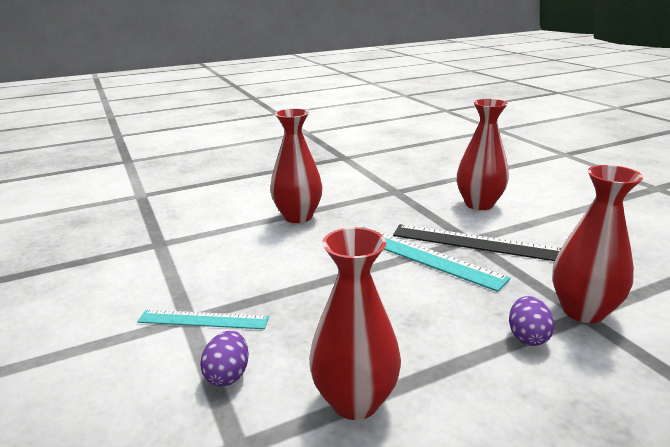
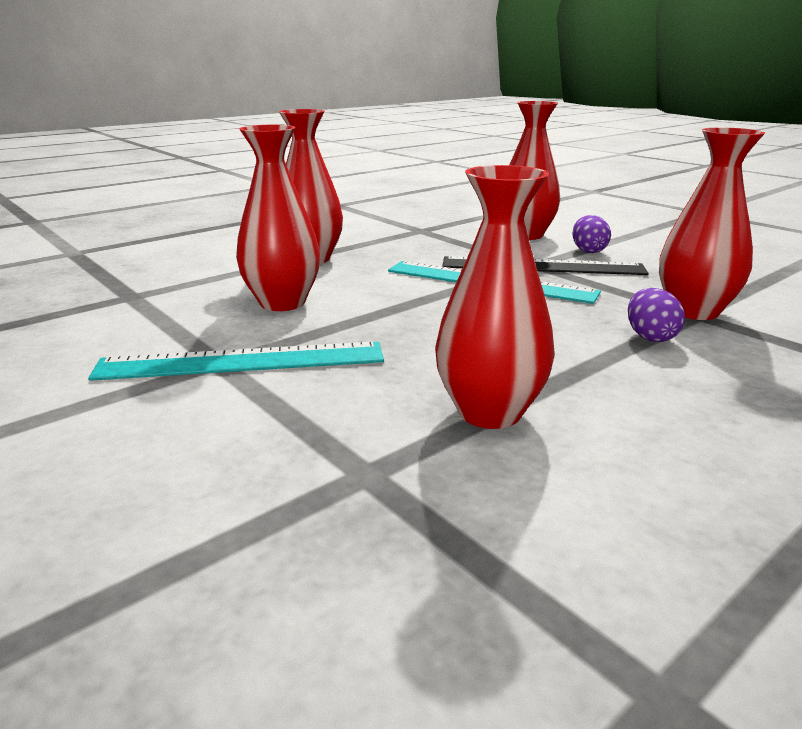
camera: 15 degrees left, 0 degrees up
turquoise ruler [137,310,269,329] -> turquoise ruler [88,341,384,381], size x1.57
purple egg [200,331,249,386] -> purple egg moved to [572,215,611,253]
none -> red vase [236,125,320,311]

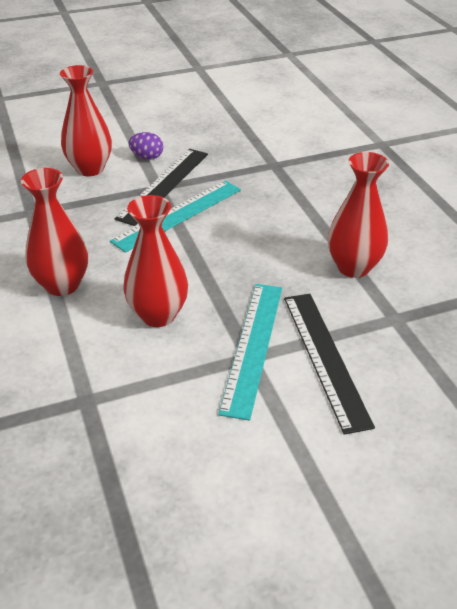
camera: 70 degrees left, 15 degrees up
purple egg [628,288,685,342] -> none
red vase [659,128,765,320] -> none
none -> black ruler [284,294,375,435]

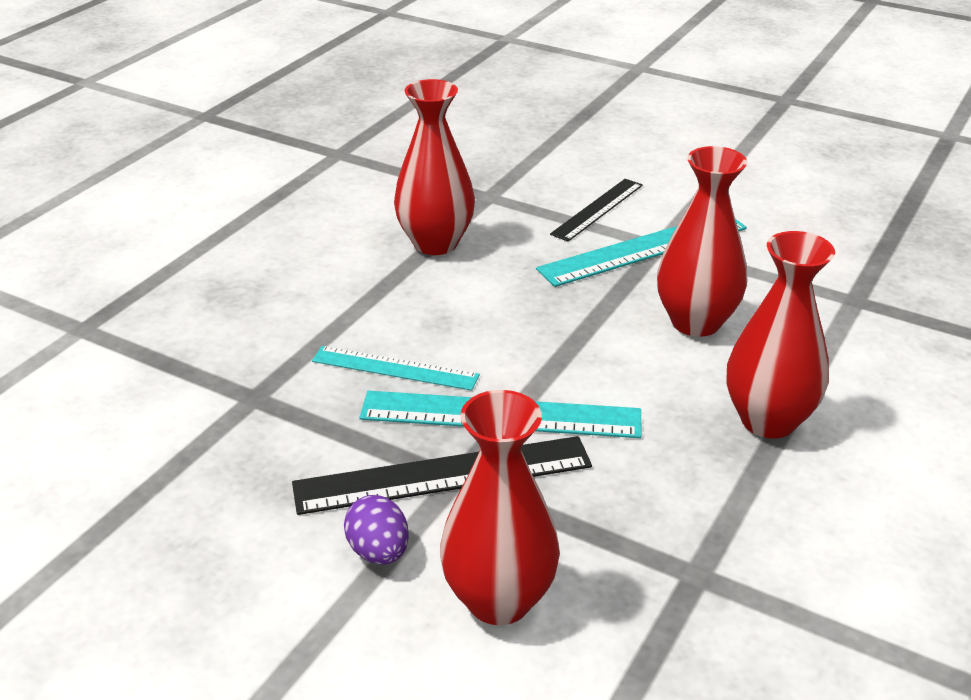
camera: 130 degrees left, 5 degrees down
black ruler [284,294,375,435] -> black ruler [550,179,643,242], size x0.64
none -> turquoise ruler [312,346,480,391]

